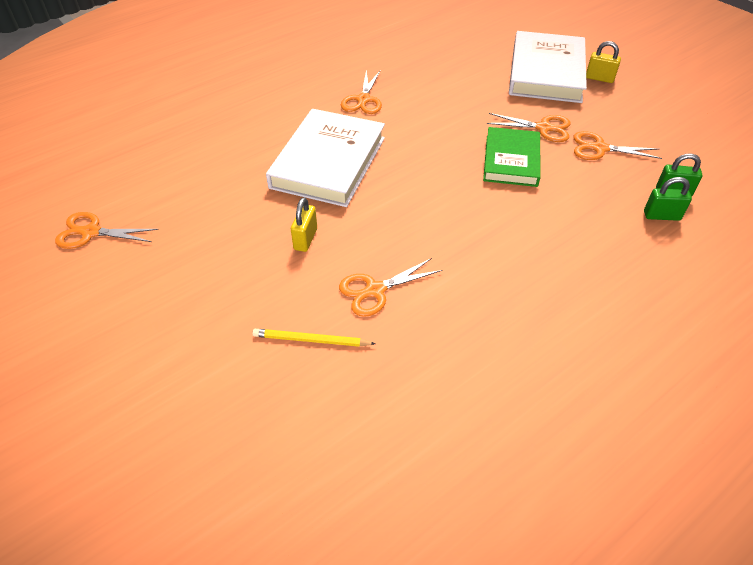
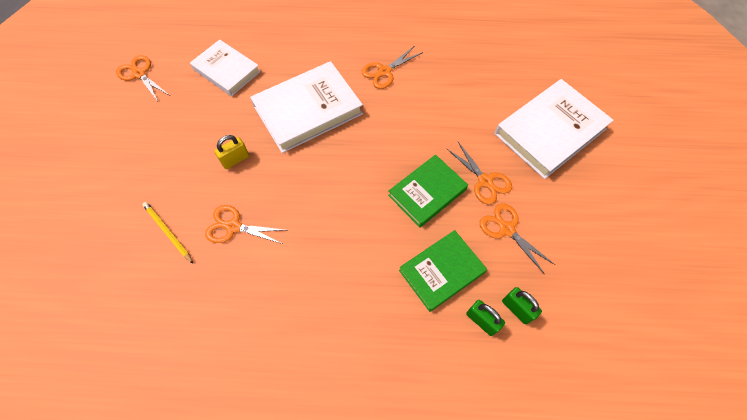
camera: 40 degrees right, 15 degrees up
yellow padlock [586,41,621,83] -> none
none -> white book [190,40,261,96]
none -> green book [399,230,487,312]

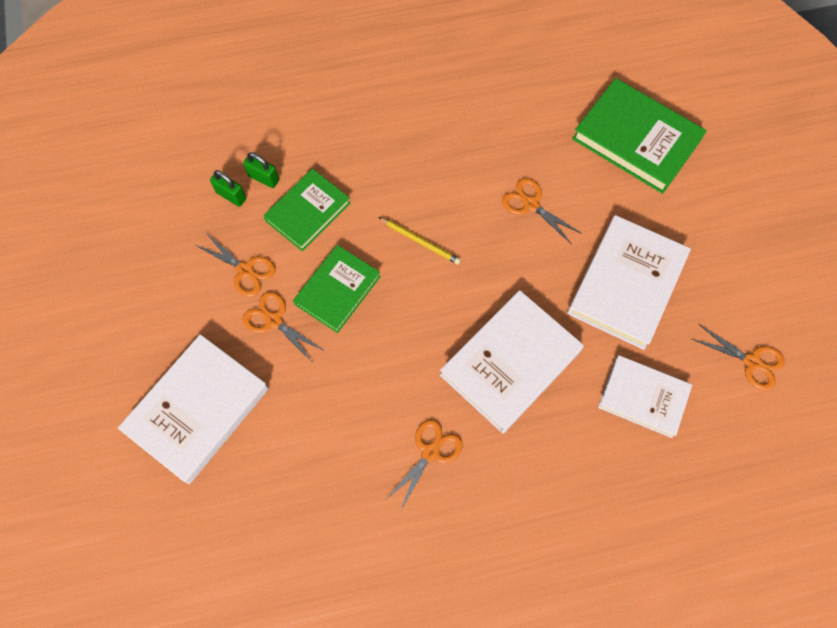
camera: 165 degrees right, 5 degrees up
yellow pencil [142,202,193,263] -> yellow pencil moved to [378,217,461,264]
orange scissors [205,205,286,244] -> orange scissors turned 135 degrees counterclockwise [502,178,582,244]
yellow padlock [214,135,249,169] -> none
none -> white book [567,215,691,350]
none -> green book [572,78,707,194]

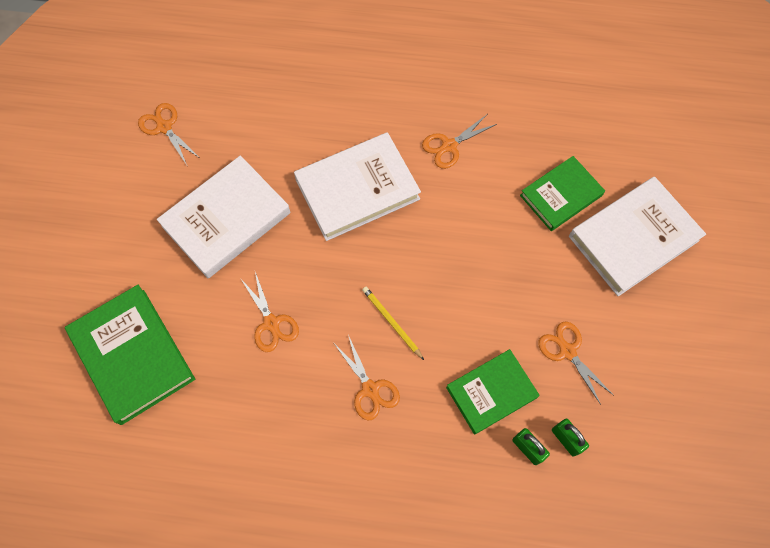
camera: 160 degrees left, 0 degrees up
orange scissors [243,292,325,363] -> orange scissors moved to [335,335,400,421]
green book [293,245,381,333] -> green book moved to [520,156,605,231]
white book [598,355,692,438] -> none

